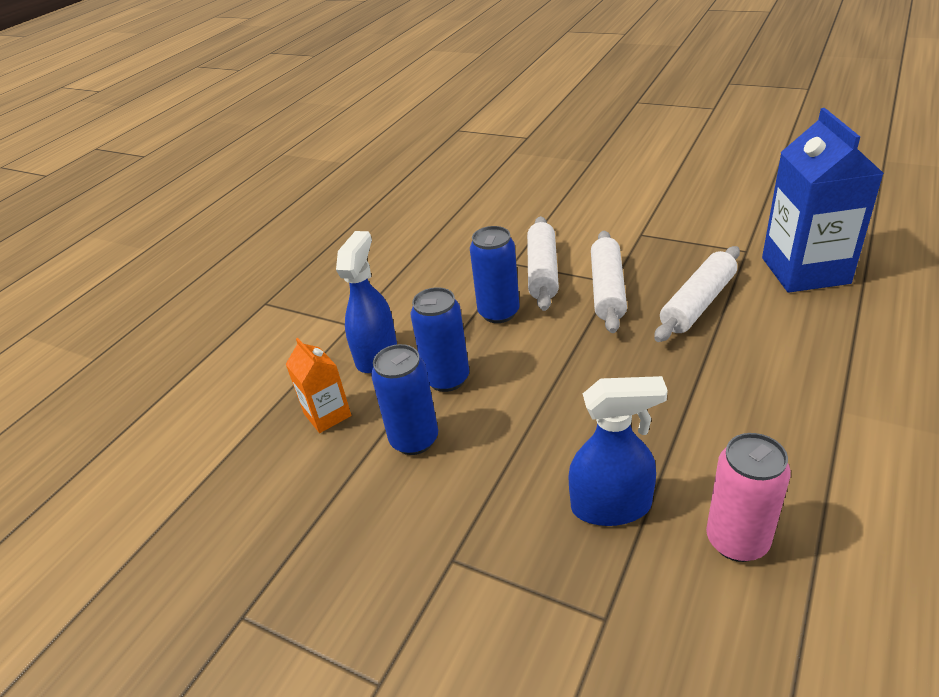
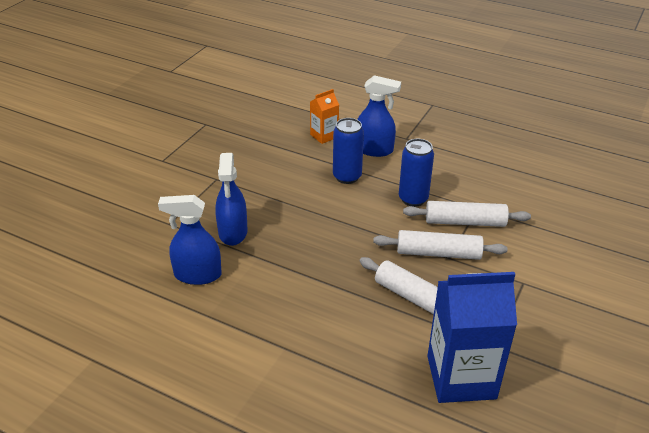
camera: 85 degrees right, 0 degrees up
blue can [371,344,438,455] -> none
pink can [706,433,791,562] -> blue spray bottle [158,195,222,285]

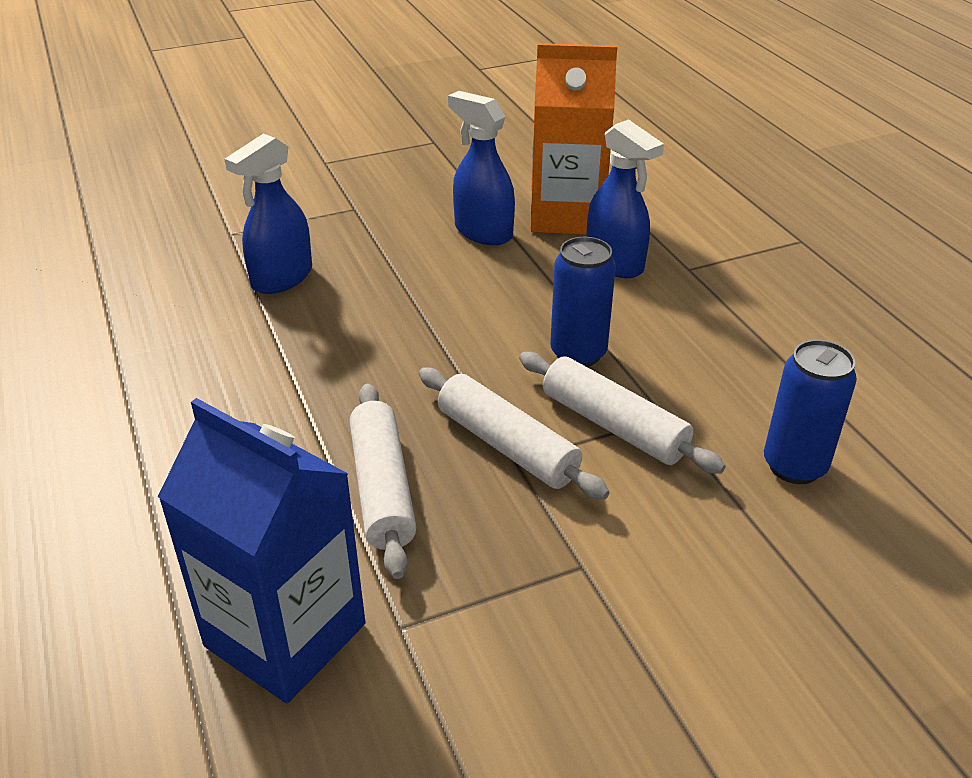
camera: 40 degrees right, 0 degrees up
blue spray bottle [158,195,222,285] -> blue spray bottle moved to [448,91,515,245]
orange carton [310,89,339,144] -> orange carton [531,43,617,235], size x1.97
blue can [333,118,364,184] -> blue can moved to [764,340,857,484]

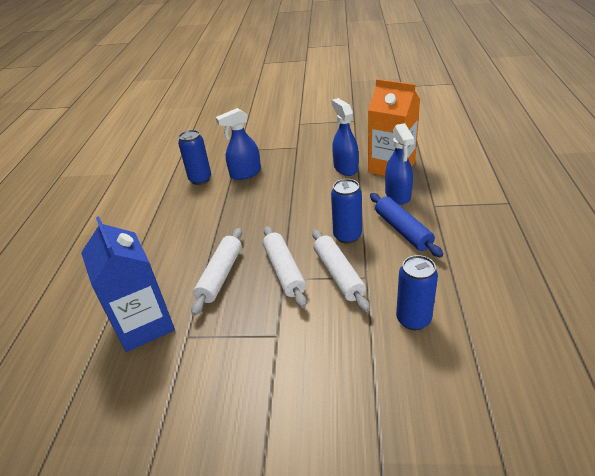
camera: 30 degrees right, 0 degrees up
none -> blue can [178,130,211,185]
none -> blue rolling pin [370,193,443,258]

